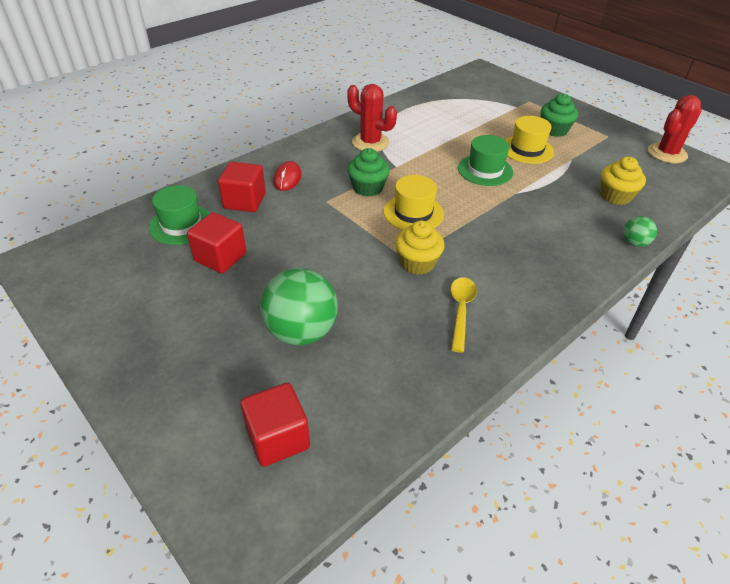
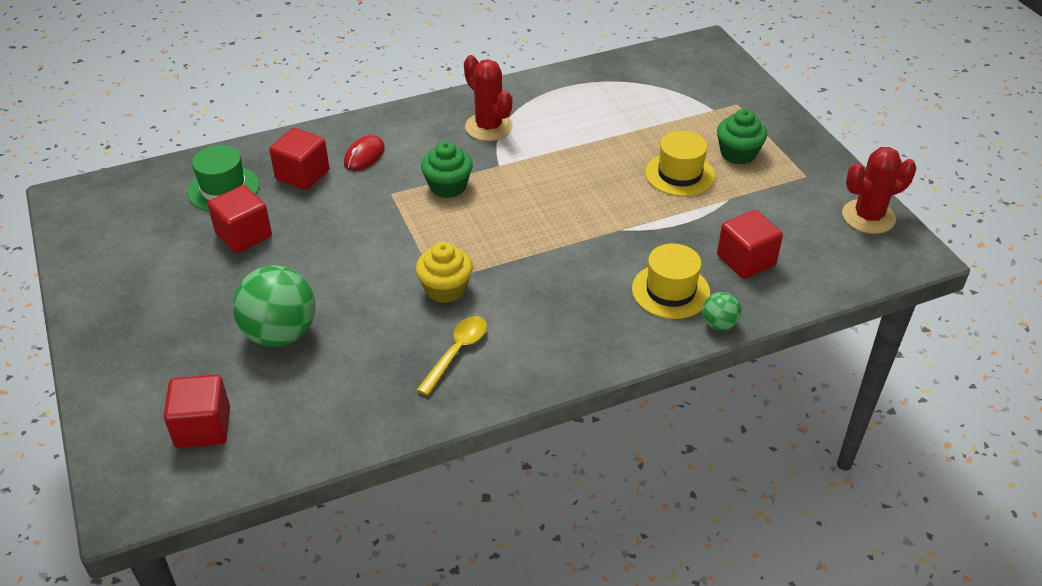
camera: 20 degrees right, 0 degrees up
yellow hat [383,175,444,230] -> yellow hat moved to [632,243,710,319]
green hat [458,135,513,186] -> none
yellow cupcake [601,157,646,205] -> red cube [717,210,783,279]

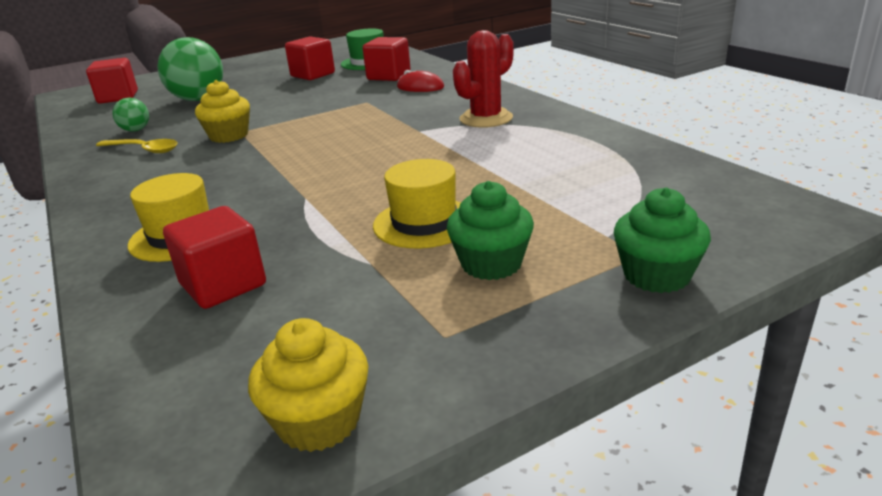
camera: 85 degrees right, 15 degrees down
green cupcake [421,141,472,198] -> green cupcake moved to [614,188,711,293]
green ball [702,292,742,331] -> green ball moved to [112,98,149,132]
red cactus [842,147,916,234] -> yellow cupcake [248,318,368,452]

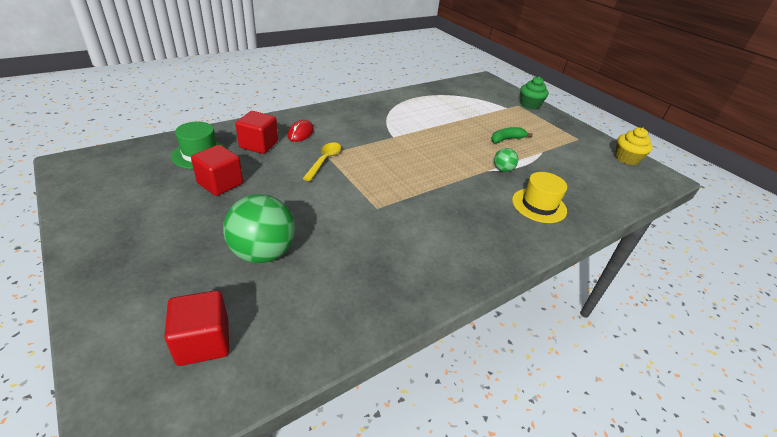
camera: 100 degrees left, 10 degrees up
yellow spoon [96,139,178,153] -> yellow spoon moved to [303,142,341,181]
green ball [112,98,149,132] -> green ball moved to [494,148,518,172]
red cube [163,206,266,309] -> none
yellow cupcake [195,80,250,143] -> none
yellow hat [373,159,461,248] -> green banana [491,127,533,143]
green cupcake [447,181,534,280] -> none
red cactus [453,30,514,128] -> none

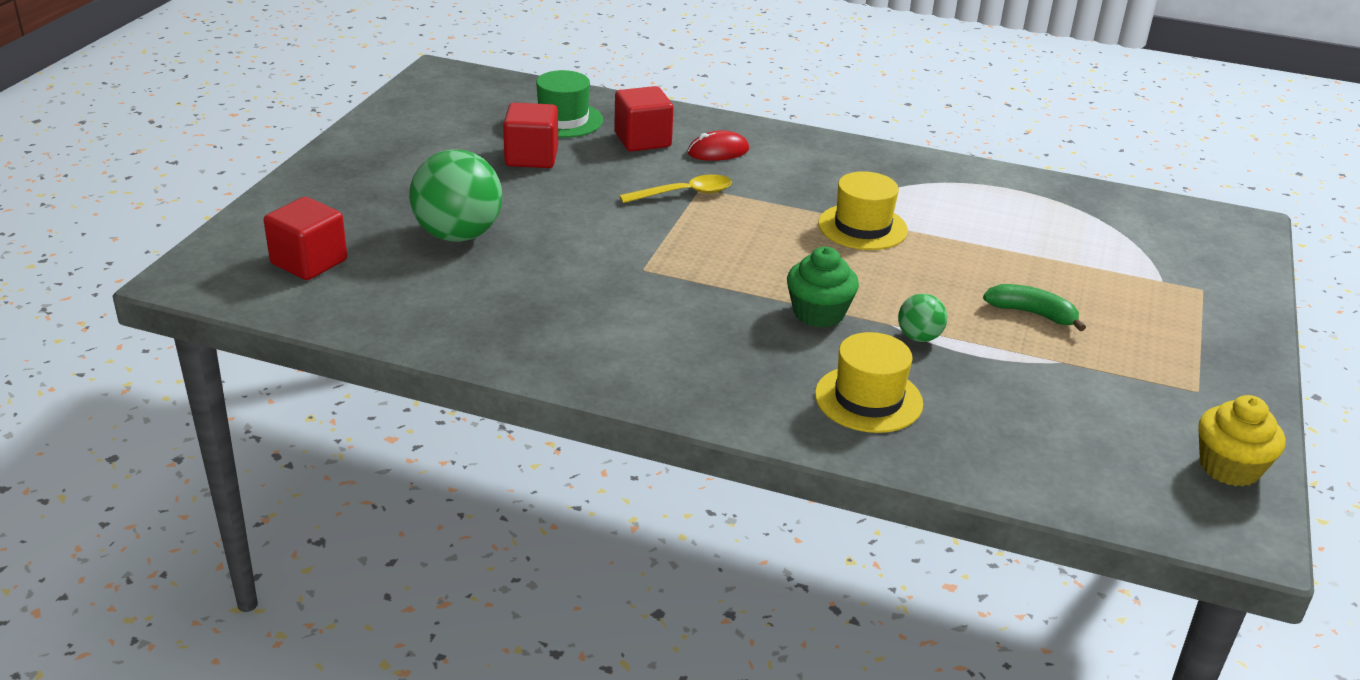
camera: 55 degrees right, 5 degrees down
green cupcake [520,77,549,109] -> green cupcake moved to [787,247,859,328]
none -> yellow hat [818,171,908,250]

